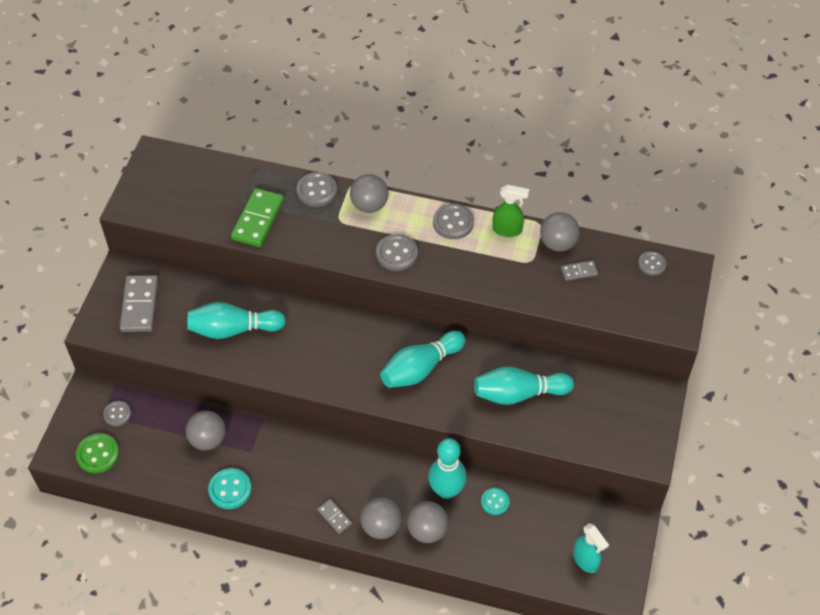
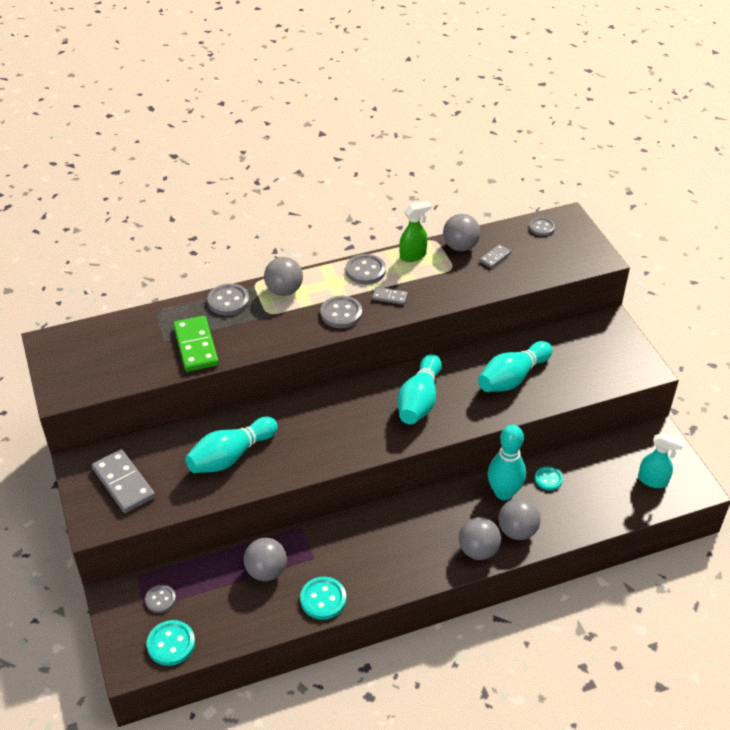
camera: 35 degrees left, 10 degrees down
green button [76,433,119,473] -> turquoise button [147,620,195,666]
grey domino [317,499,352,534] -> grey domino moved to [372,287,408,305]

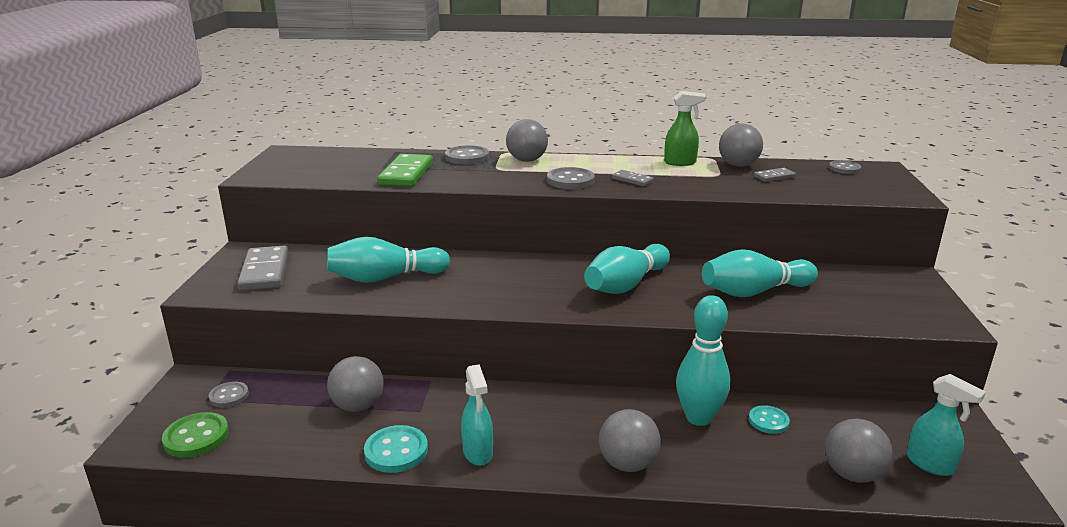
camera: 25 degrees right, 20 degrees down
turquoise button [147,620,195,666] -> green button [162,412,229,458]
grey button [346,254,386,284] -> none
grey ball [498,498,541,540] -> grey ball moved to [825,419,893,483]
none -> turquoise spray bottle [461,364,493,466]

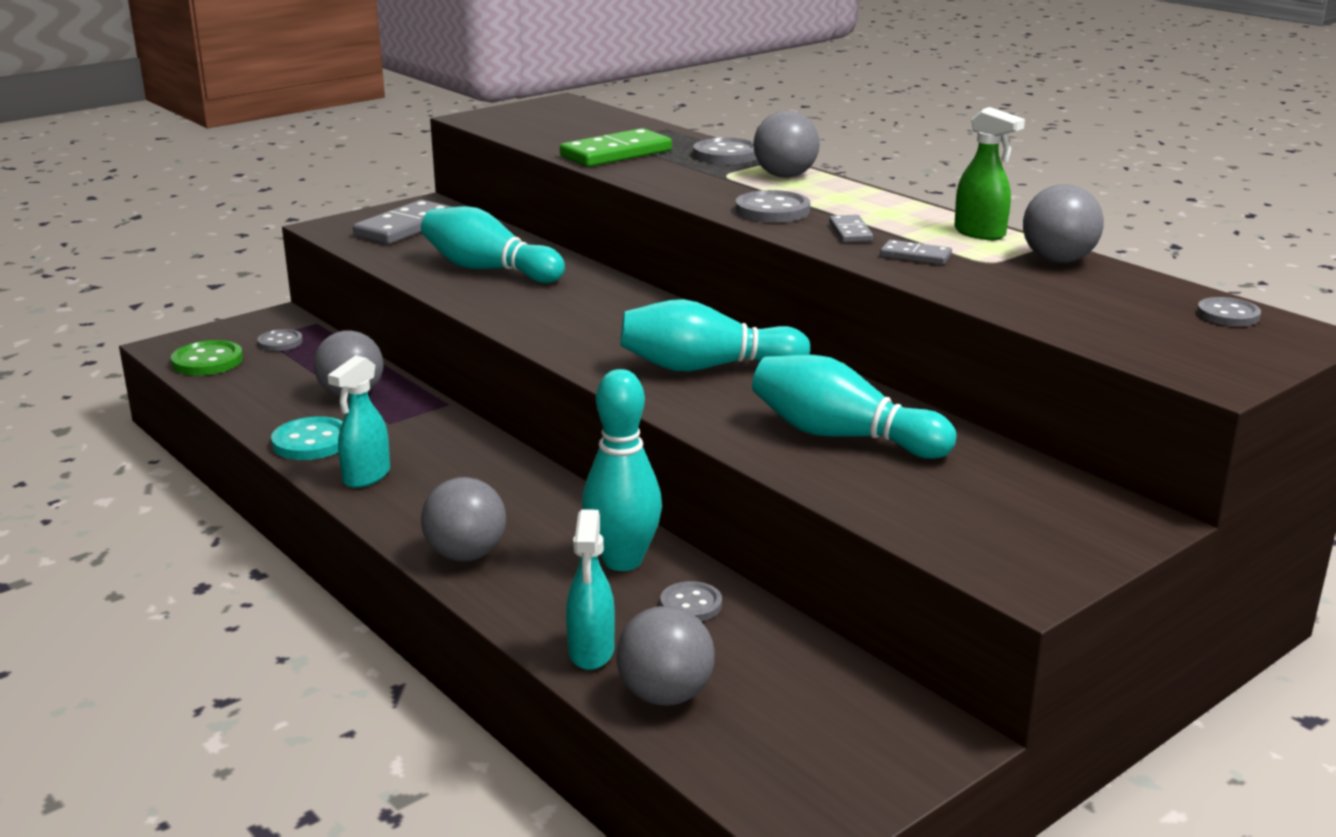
camera: 45 degrees right, 0 degrees up
turquoise button [749,405,790,434] -> grey button [660,581,722,621]
grey domino [754,168,796,182] -> grey domino moved to [880,240,952,265]
turquoise spray bottle [907,374,986,476] -> turquoise spray bottle moved to [566,509,615,670]

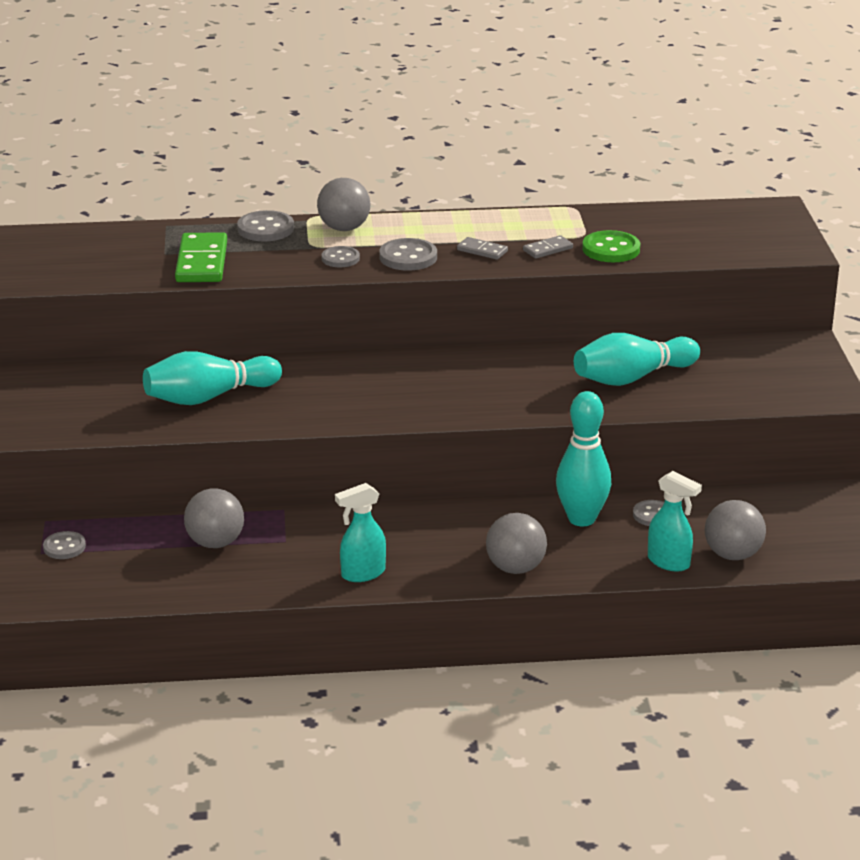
camera: 55 degrees left, 5 degrees up
green button [171,340,243,376] -> green button moved to [582,230,640,262]
turquoise button [271,416,343,460] -> none
turquoise spray bottle [328,355,390,488] -> turquoise spray bottle turned 90 degrees clockwise [335,483,386,582]
grey domino [353,200,452,244] -> none
turquoise bowling pin [620,299,811,371] -> none
green spray bottle [954,107,1025,240] -> none
grey ball [1023,184,1104,263] -> none
grey button [1197,297,1261,326] -> grey button moved to [321,246,360,267]

